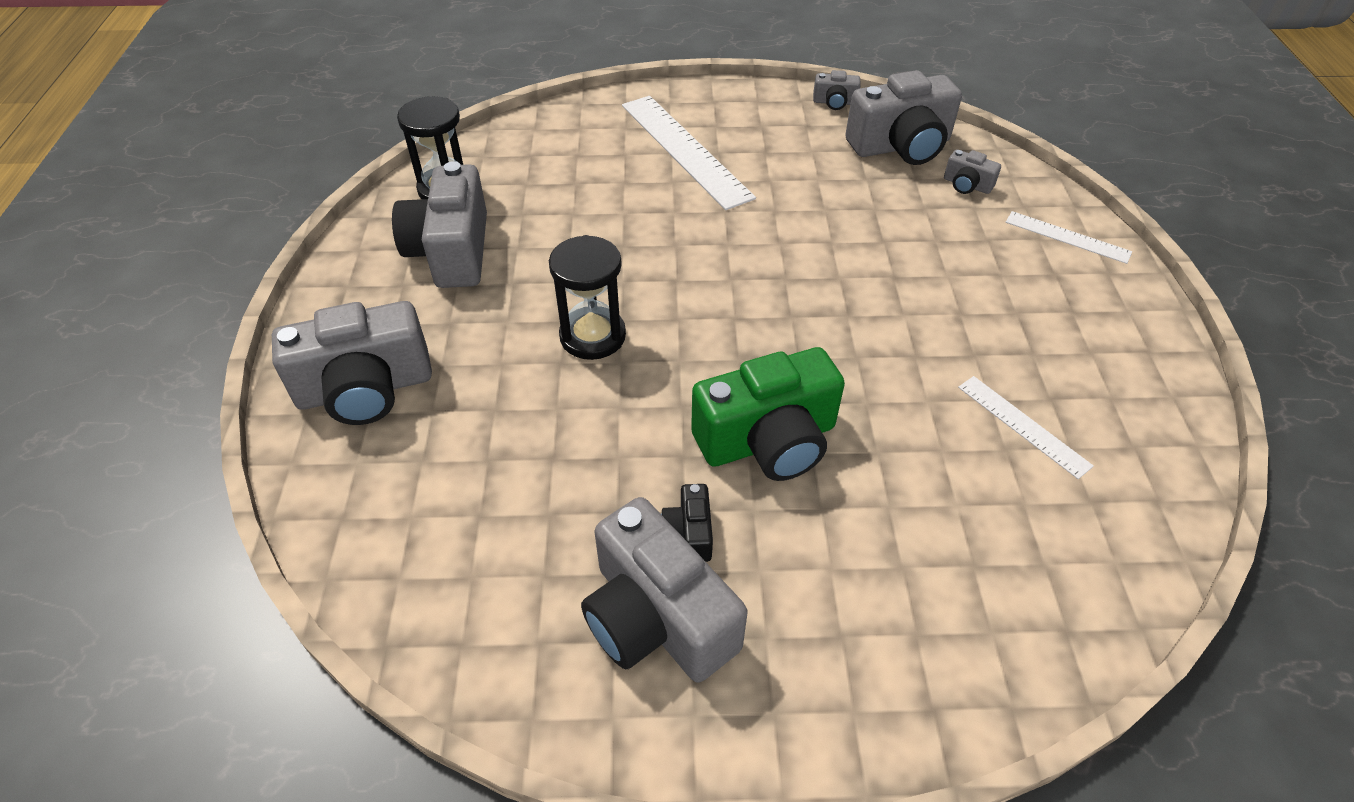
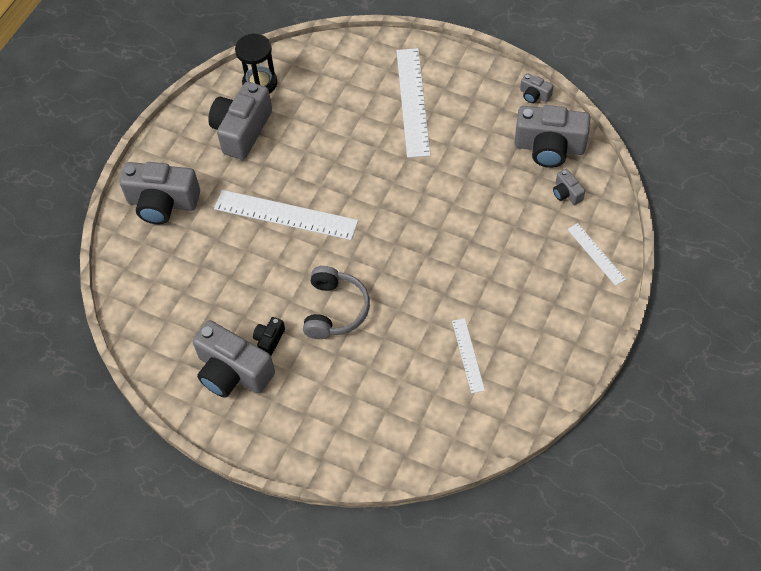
camera: 30 degrees right, 10 degrees up
black hourglass [549,235,626,360] -> white ruler [214,190,358,240]
grey camera [581,497,748,683] -> grey camera turned 45 degrees counterclockwise [193,320,275,398]
green camera [691,347,845,481] -> grey headphones [303,266,370,339]

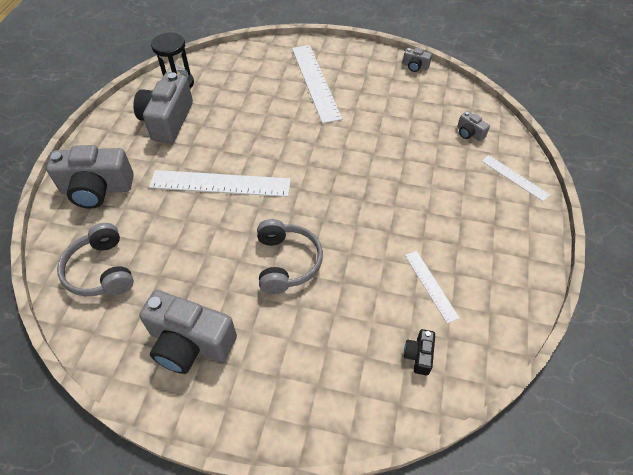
camera: 15 degrees left, 5 degrees down
black camera [253,317,285,356] -> black camera moved to [404,329,435,376]
grey camera [515,105,591,168] -> none
none -> grey headphones [57,223,134,296]

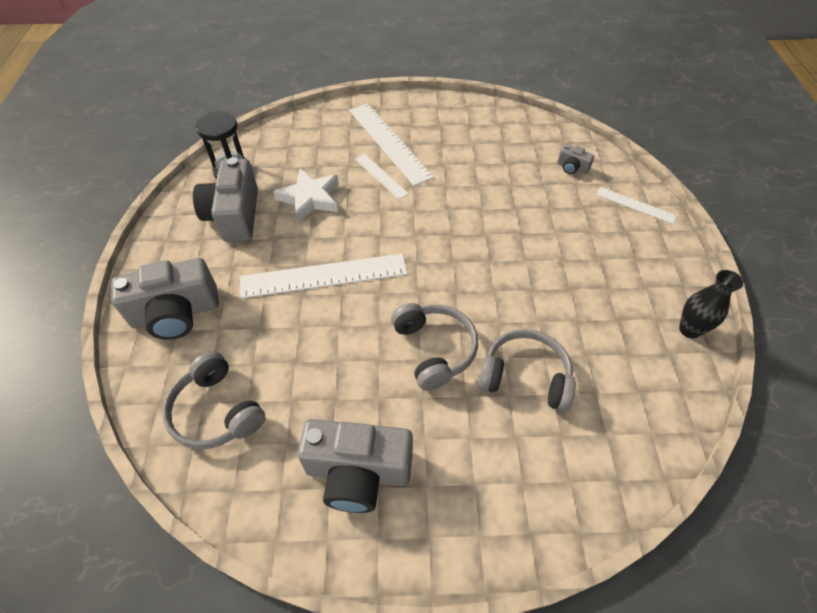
camera: 15 degrees left, 0 degrees up
grey camera [403,48,432,72] -> none
black camera [404,329,435,376] -> none
white ruler [405,251,459,323] -> white ruler moved to [355,154,409,199]
none -> white star [273,169,339,223]
none -> grey headphones [478,329,576,411]
none -> black vase [679,270,743,338]

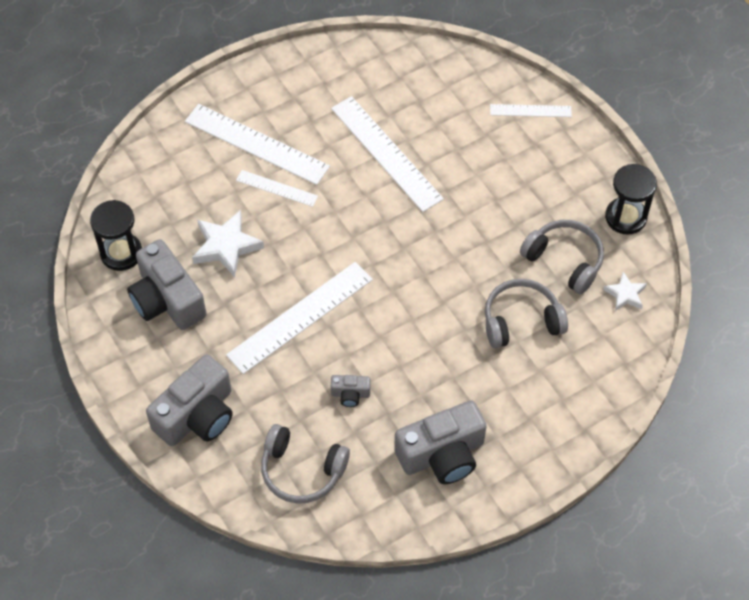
camera: 30 degrees left, 5 degrees up
grey headphones [391,303,478,391] -> grey headphones moved to [520,220,604,294]
grey camera [557,144,595,174] -> grey camera moved to [331,375,371,407]
black vase [679,270,743,338] -> black hourglass [605,164,657,235]
none -> white ruler [331,96,444,212]
none -> white star [603,272,647,311]

